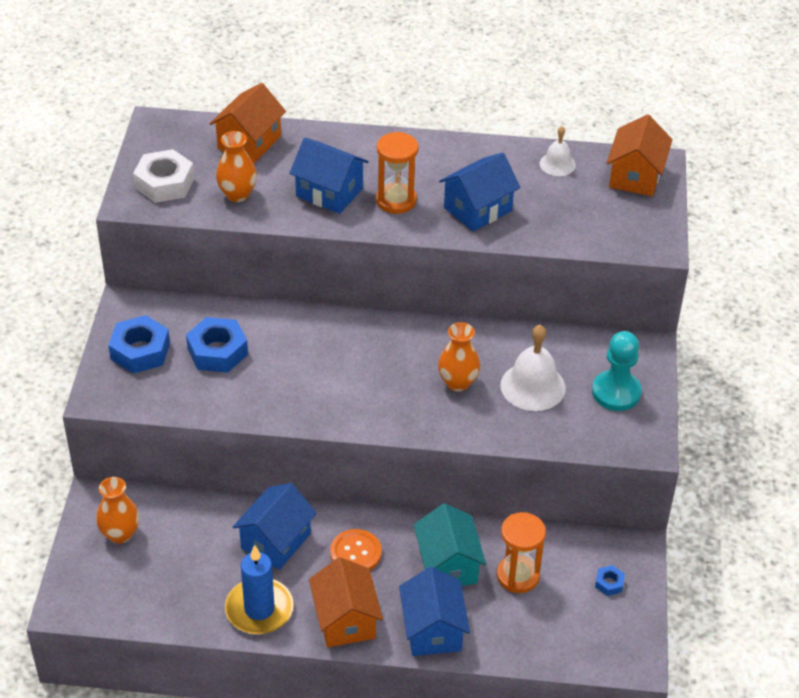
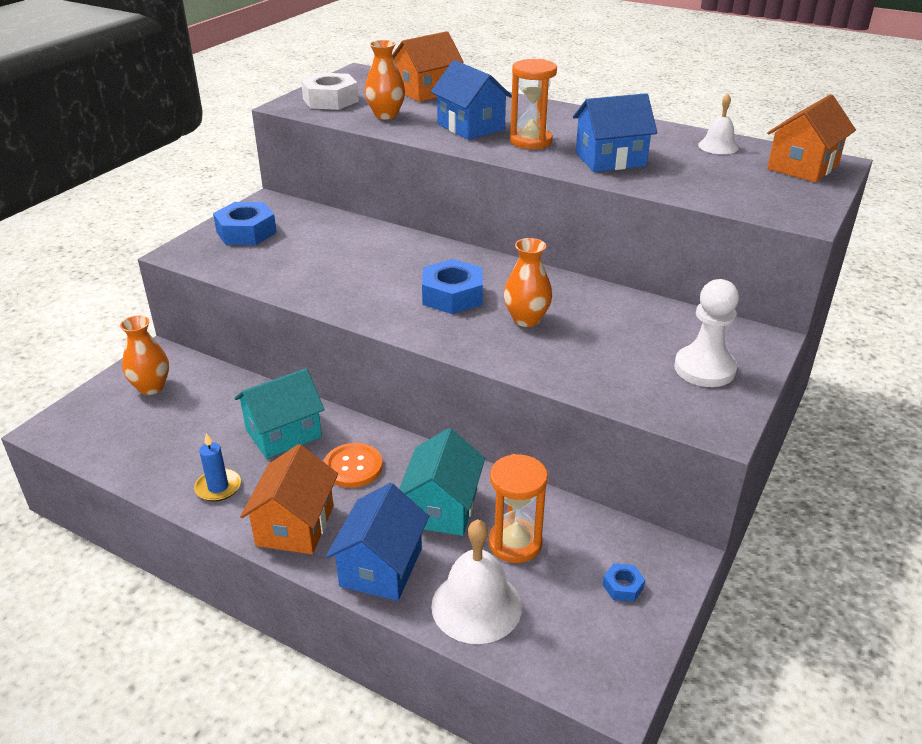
camera: 25 degrees right, 10 degrees down
blue nut [186,317,248,373] -> blue nut moved to [422,259,483,314]
blue candle [225,545,294,634] -> blue candle [194,433,241,502], size x0.59
blue house [233,483,317,570] -> turquoise house [234,368,325,459]
white bell [500,325,566,411] -> white bell moved to [431,519,522,644]
turquoise pawn [592,331,642,411] -> white pawn [674,279,739,387]

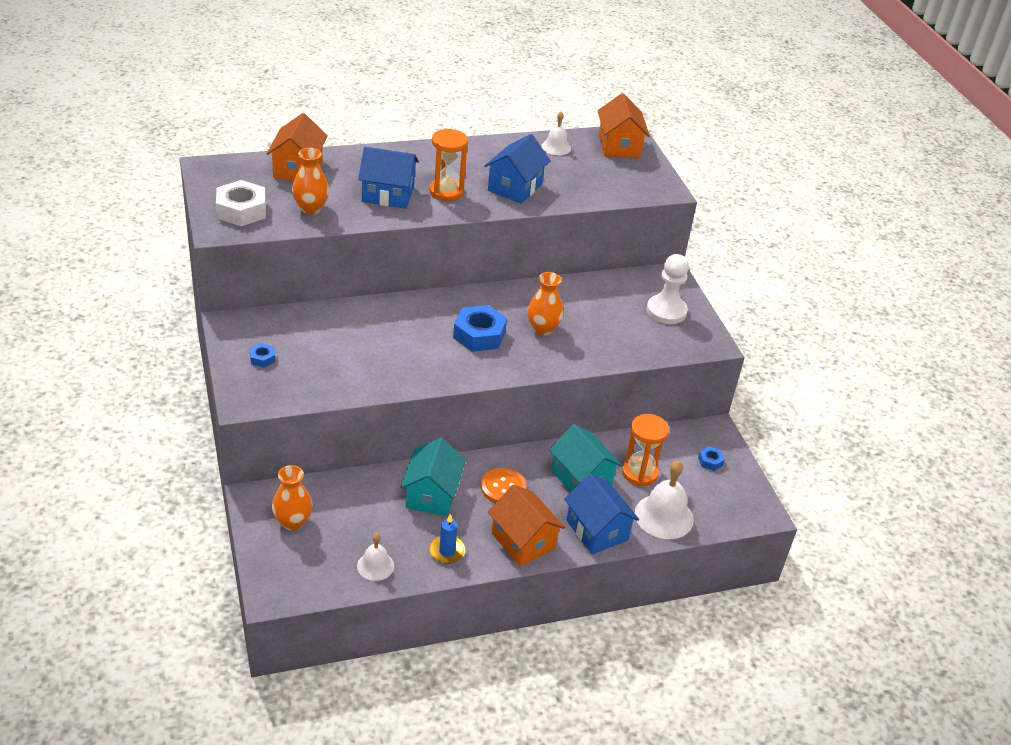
camera: 50 degrees left, 5 degrees up
blue nut [213,202,277,245] -> blue nut [250,343,275,368], size x0.48
none -> white bell [357,533,394,581]

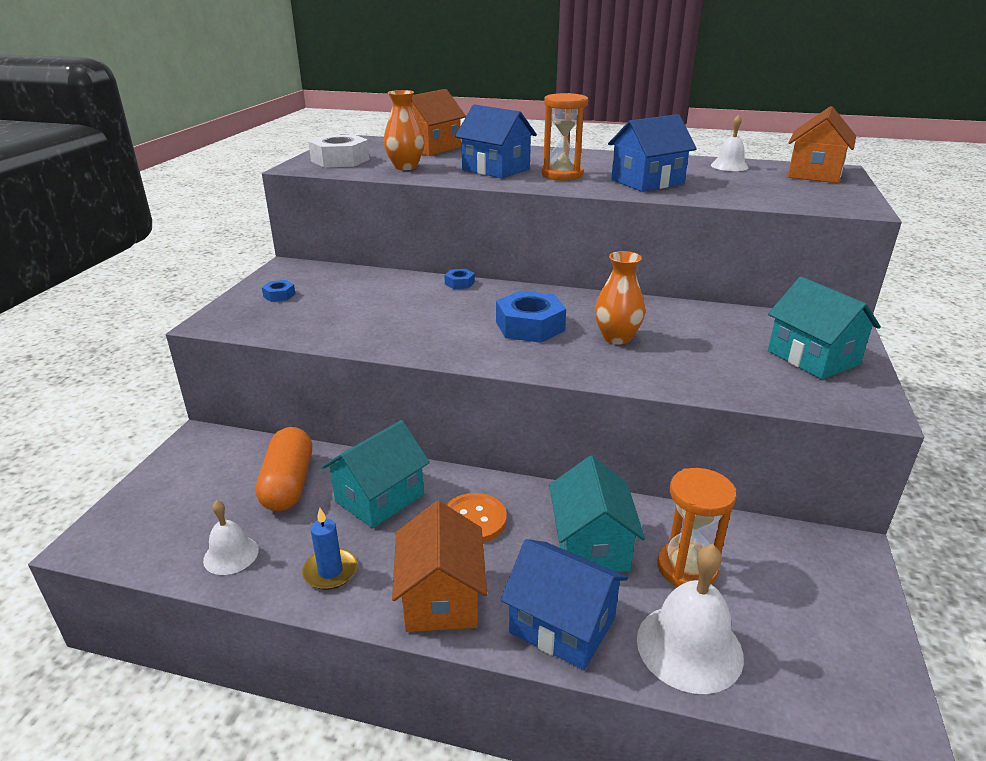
camera: 35 degrees right, 10 degrees down
orange vase [272,465,312,531] -> none
blue house [564,474,639,554] -> blue house turned 60 degrees counterclockwise [501,539,628,670]
white pawn [646,254,689,324] -> turquoise house [768,277,881,379]
blue nut [698,446,725,471] -> blue nut moved to [444,269,475,289]
none -> orange capsule [255,427,312,511]

